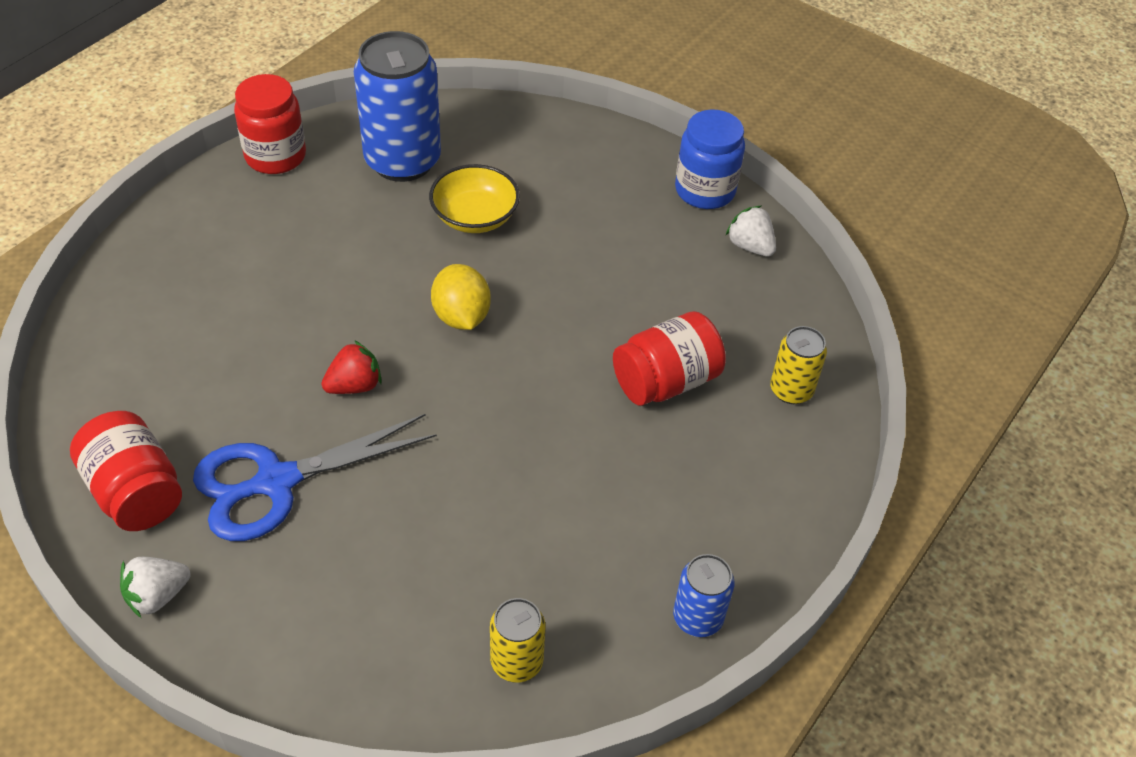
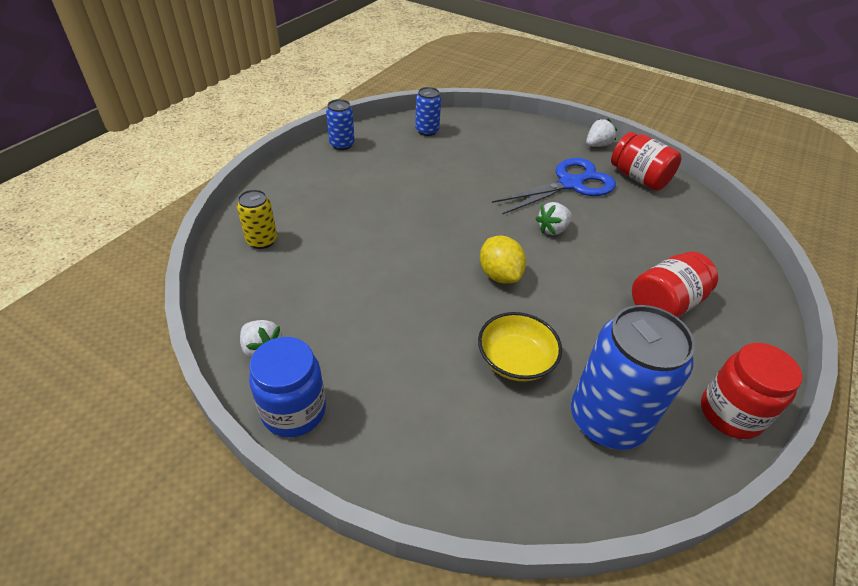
camera: 175 degrees right, 5 degrees down
red strawberry [321,340,382,394] -> white strawberry [535,202,572,235]
yellow can [490,598,545,682] -> blue can [415,87,441,136]
red jar [613,311,726,406] -> red jar moved to [632,252,718,317]

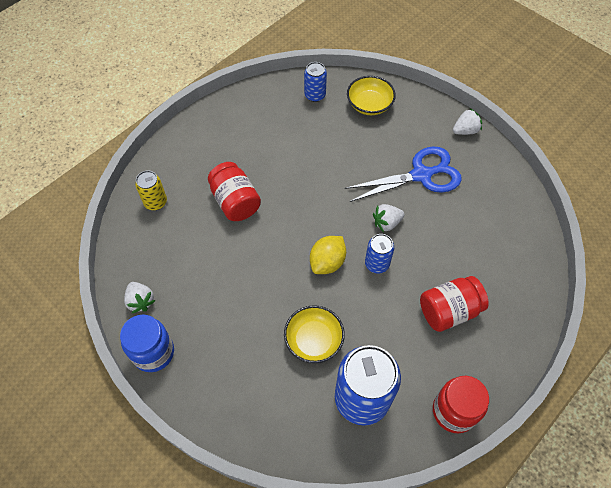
camera: 15 degrees right, 15 degrees up
blue can [326,99,355,150] -> blue can moved to [365,234,394,273]
yellow lemon [480,235,526,284] -> yellow lemon turned 45 degrees clockwise [310,236,346,274]
red jar [611,132,682,191] -> red jar moved to [208,162,261,221]
none -> yellow bowl [347,76,396,115]

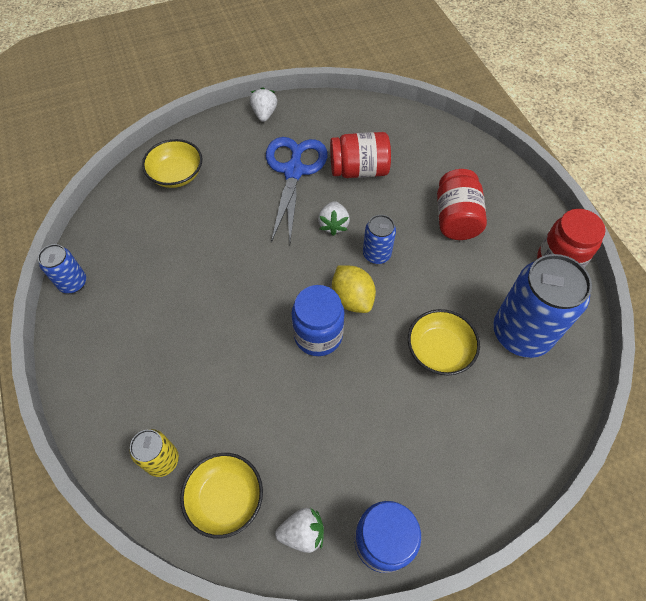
camera: 65 degrees left, 0 degrees up
red jar [208,162,261,221] -> red jar moved to [330,132,391,178]
blue can [304,62,327,102] -> blue can moved to [38,244,86,293]
none -> yellow bowl [180,453,263,539]
none -> blue jar [292,285,345,356]

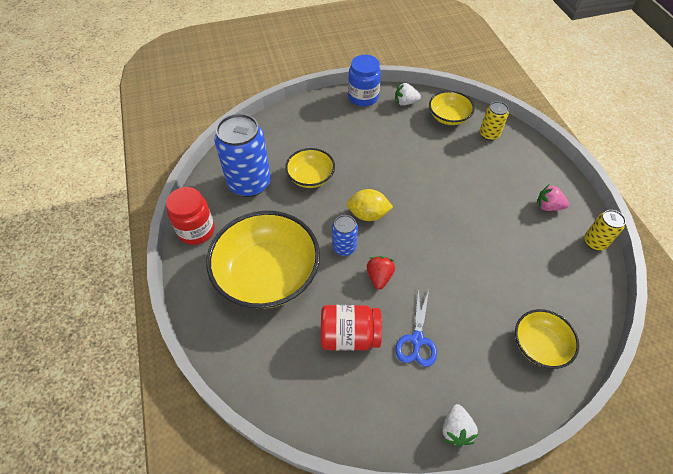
camera: 175 degrees left, 5 degrees down
blue can [38,244,86,293] -> yellow can [584,210,626,251]
blue scissors [266,137,327,243] -> blue scissors [396,288,437,367], size x0.63
blue jar [292,285,345,356] -> none
white strawberry [318,201,350,236] -> red strawberry [367,256,395,290]
yellow lemon [332,265,376,313] -> yellow lemon turned 60 degrees counterclockwise [347,189,393,221]
red jar [437,169,487,240] -> yellow bowl [206,211,320,309]
none -> pink strawberry [537,185,569,211]

